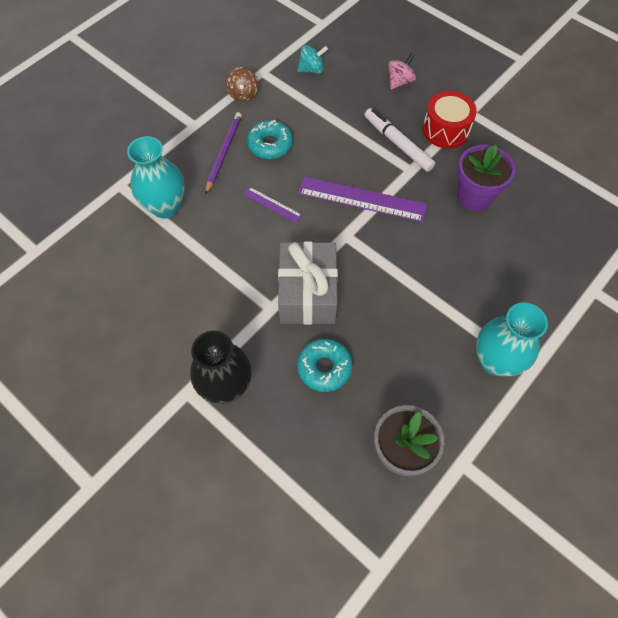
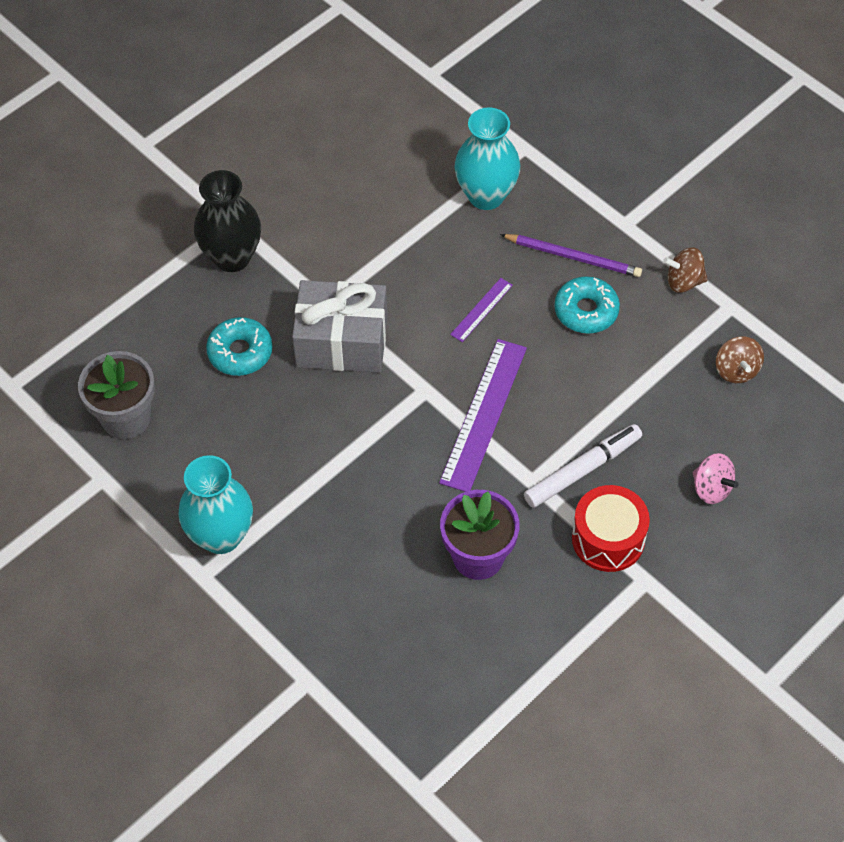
camera: 95 degrees right, 5 degrees down
turquoise spinning top [297,45,328,74] -> brown spinning top [716,336,764,383]

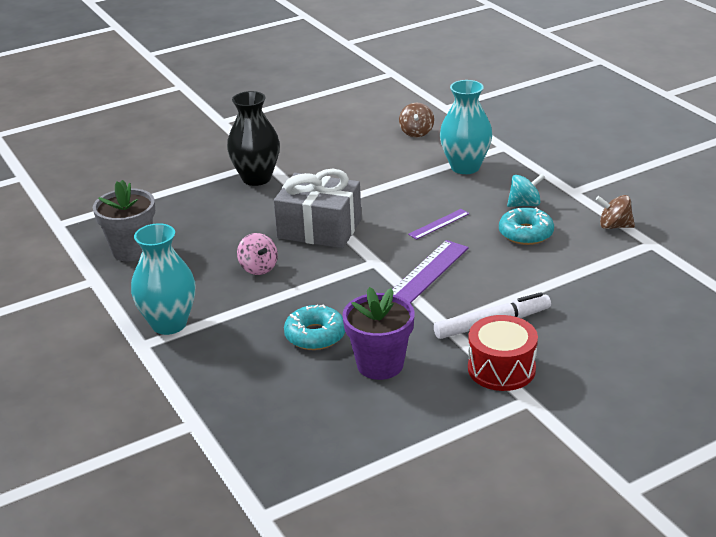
camera: 15 degrees right, 25 degrees down
turquoise donut [206,317,272,376] -> turquoise donut moved to [284,305,345,350]
purple pencil [500,234,642,277] -> turquoise spinning top [507,174,545,207]
pink spinning top [693,453,739,504] -> pink spinning top moved to [237,233,278,275]
brown spinning top [716,336,764,383] -> brown spinning top moved to [399,103,434,138]

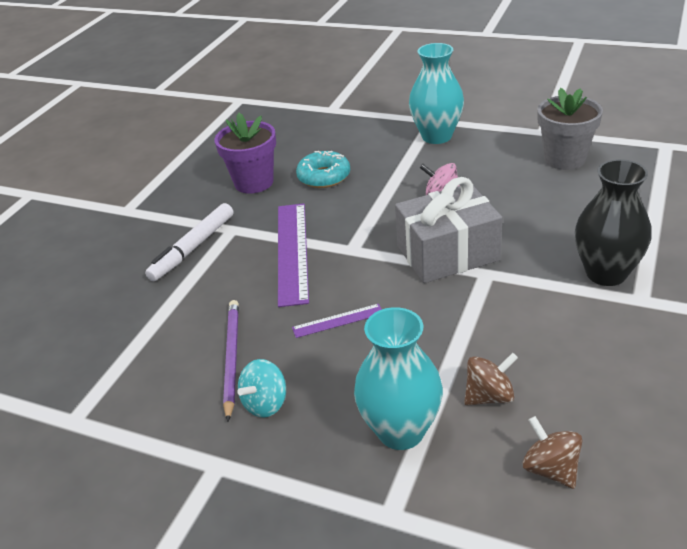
camera: 145 degrees right, 5 degrees up
purple ruler [408,209,470,240] -> purple ruler turned 60 degrees clockwise [292,304,382,338]
red drum [468,315,538,391] -> none
turquoise donut [499,207,554,245] -> purple pencil [223,300,239,422]
brown spinning top [596,195,635,229] -> brown spinning top moved to [464,353,518,406]

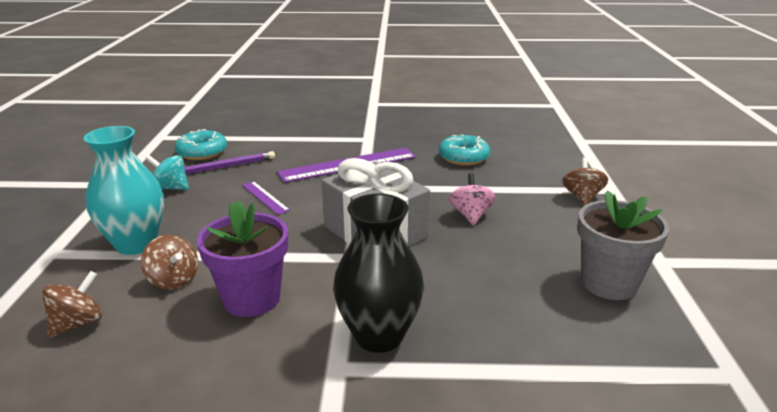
camera: 65 degrees right, 10 degrees down
white marker [145,203,233,281] -> none
purple flower pot [215,113,276,194] -> purple flower pot moved to [197,200,288,317]
turquoise vase [409,43,464,144] -> brown spinning top [562,157,608,205]
none -> turquoise donut [175,129,227,160]

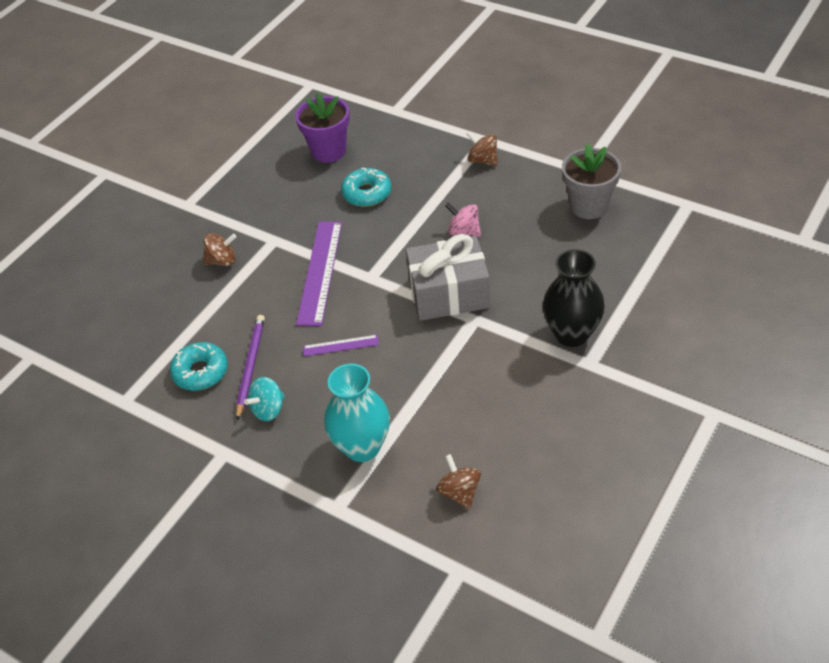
camera: 55 degrees left, 20 degrees up
brown spinning top [141,235,198,290] -> brown spinning top moved to [203,233,236,266]
purple flower pot [197,200,288,317] -> purple flower pot moved to [295,93,350,163]

